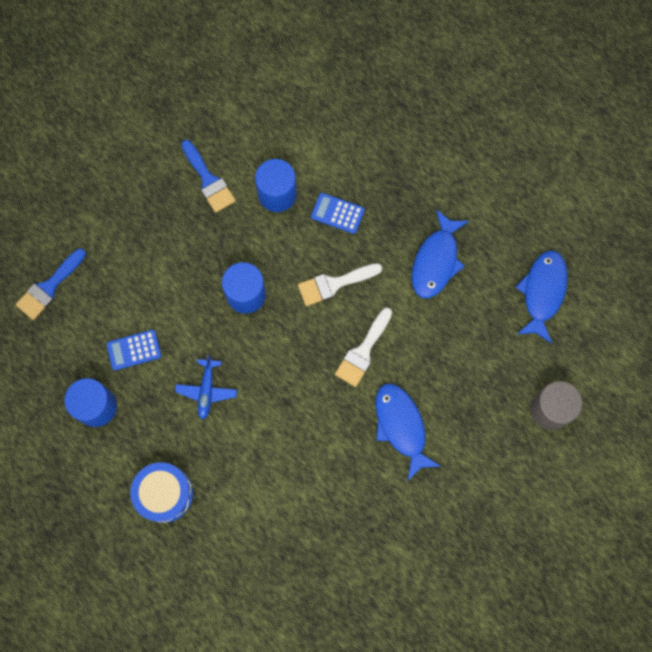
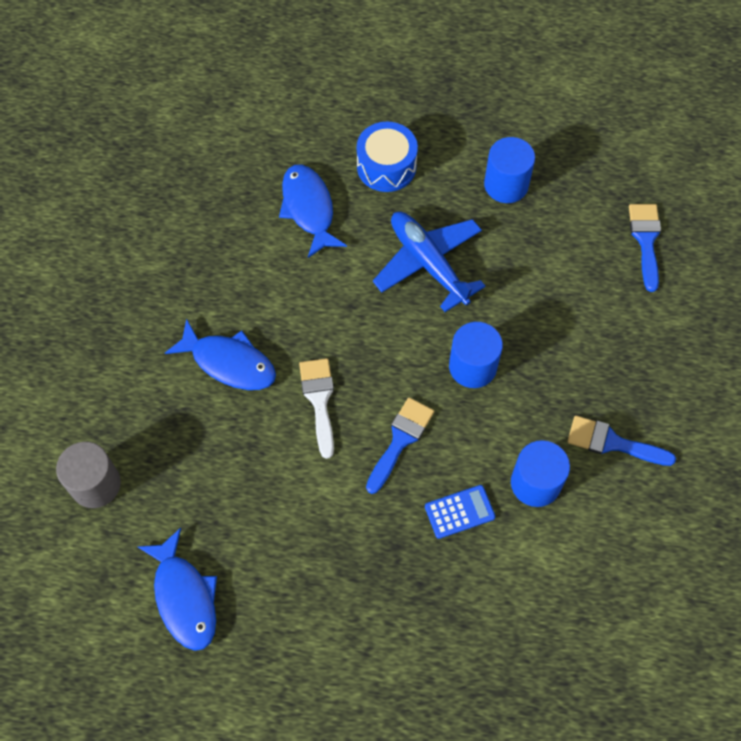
camera: 140 degrees right, 10 degrees down
blue calculator [106,330,161,371] -> none
blue plane [175,355,237,420] -> blue plane [373,212,486,312], size x1.77
white brush [298,263,382,306] -> blue brush [366,397,434,494]
blue fish [412,209,469,299] -> blue fish moved to [279,164,347,258]

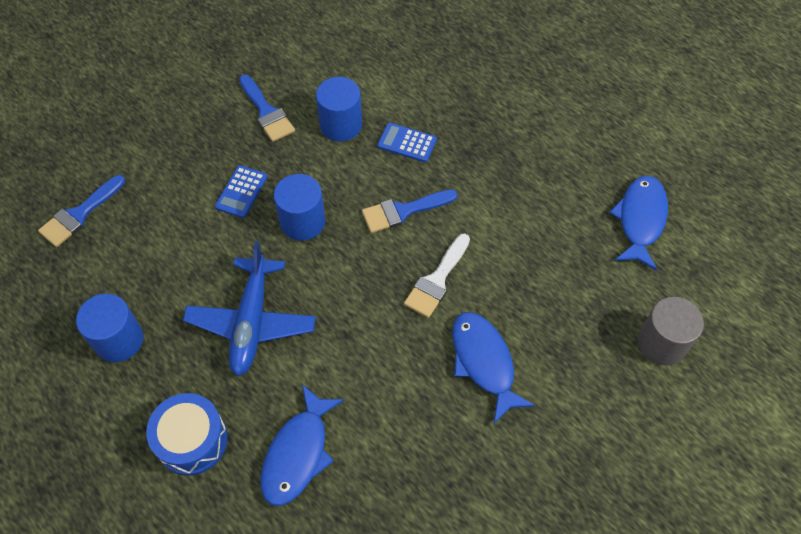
camera: 140 degrees left, 5 degrees down
none -> blue calculator [215,165,267,218]

